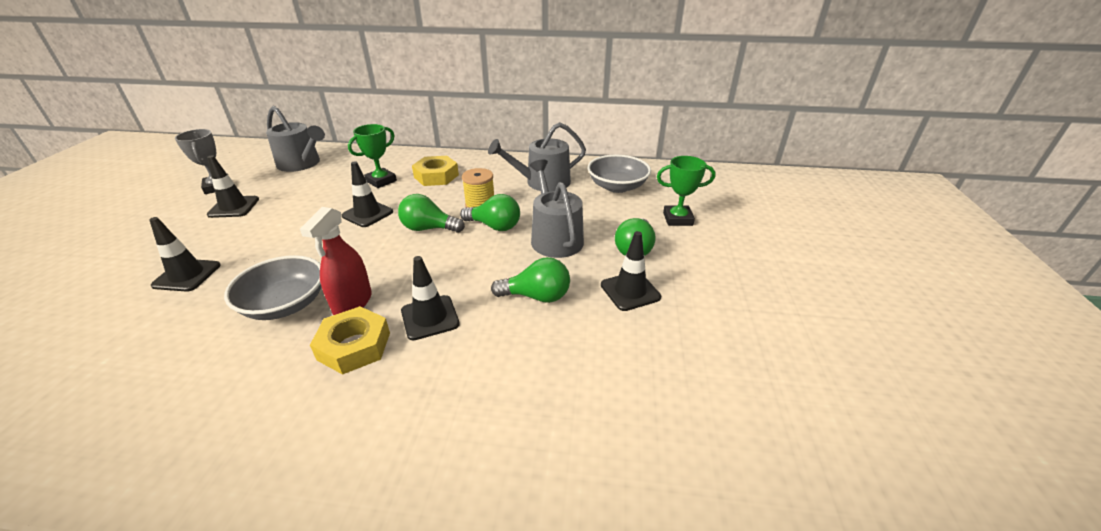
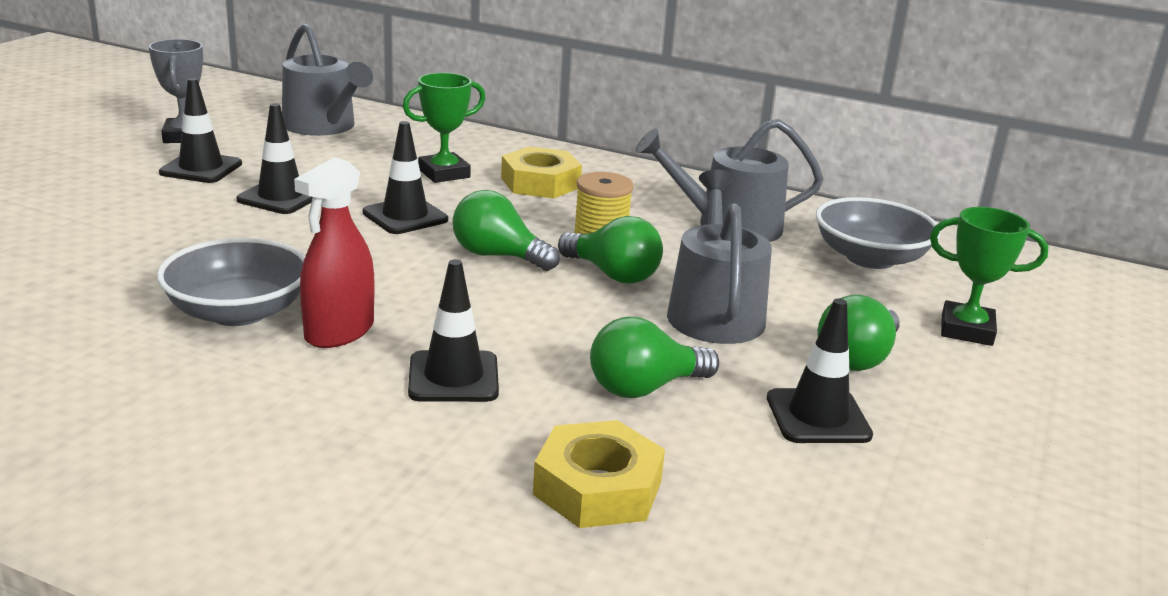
camera: 15 degrees right, 10 degrees down
black traffic cone [149,217,221,292] -> black traffic cone moved to [236,103,313,214]
yellow nut [310,306,390,375] -> yellow nut moved to [533,420,665,528]
green light bulb [491,257,570,303] -> green light bulb turned 135 degrees clockwise [590,317,719,398]

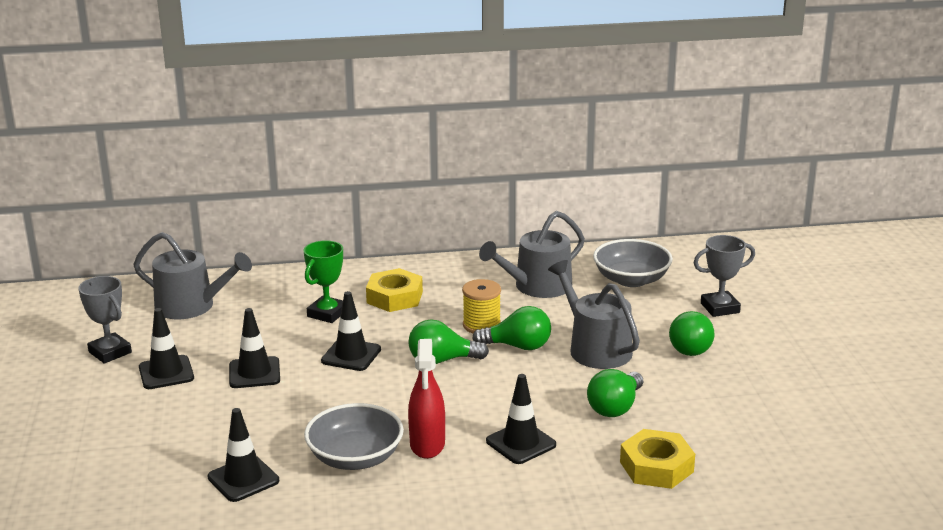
camera: 30 degrees left, 0 degrees up
black traffic cone [767,298,873,443] -> black traffic cone moved to [208,408,279,502]
green trophy [930,207,1048,346] -> grey trophy [694,235,755,317]

